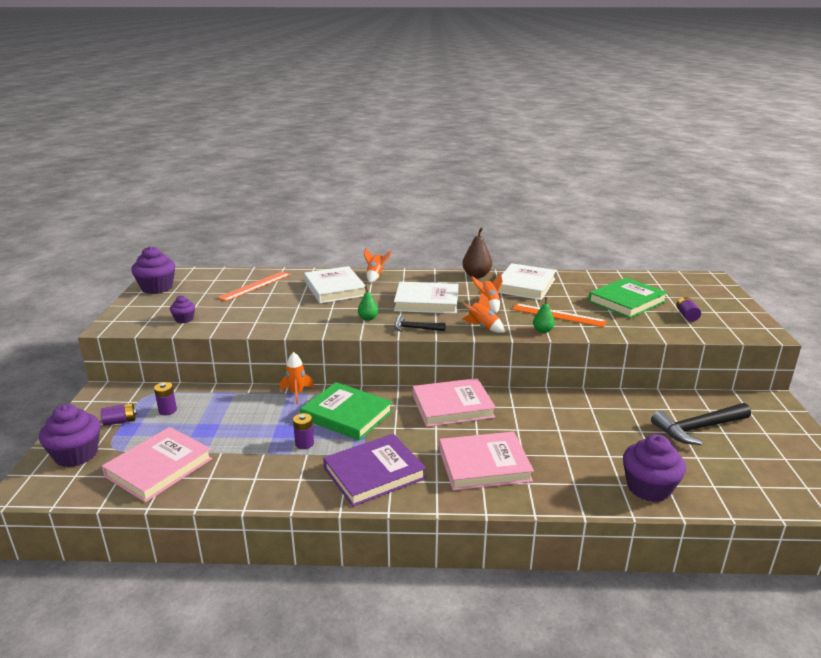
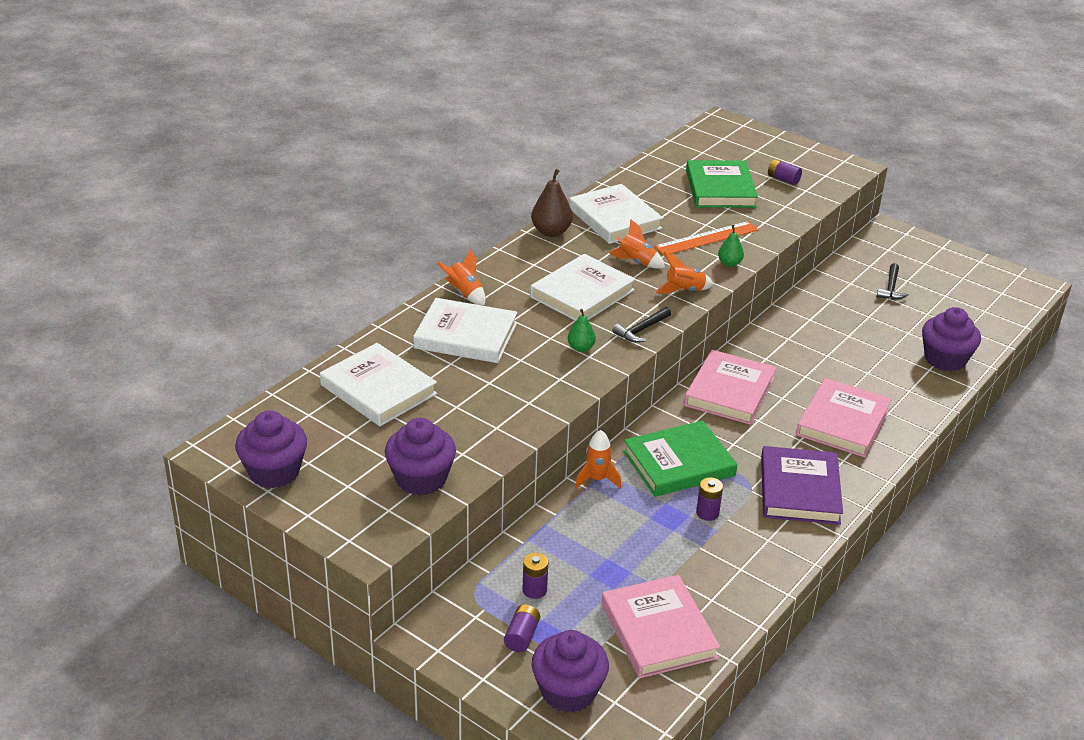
camera: 55 degrees left, 10 degrees up
purple cupcake [170,296,195,323] -> purple cupcake [385,418,456,496], size x1.87
orange ruler [217,271,291,301] -> white book [320,343,437,426]
black hammer [651,403,751,445] -> black hammer [877,263,909,300], size x0.57

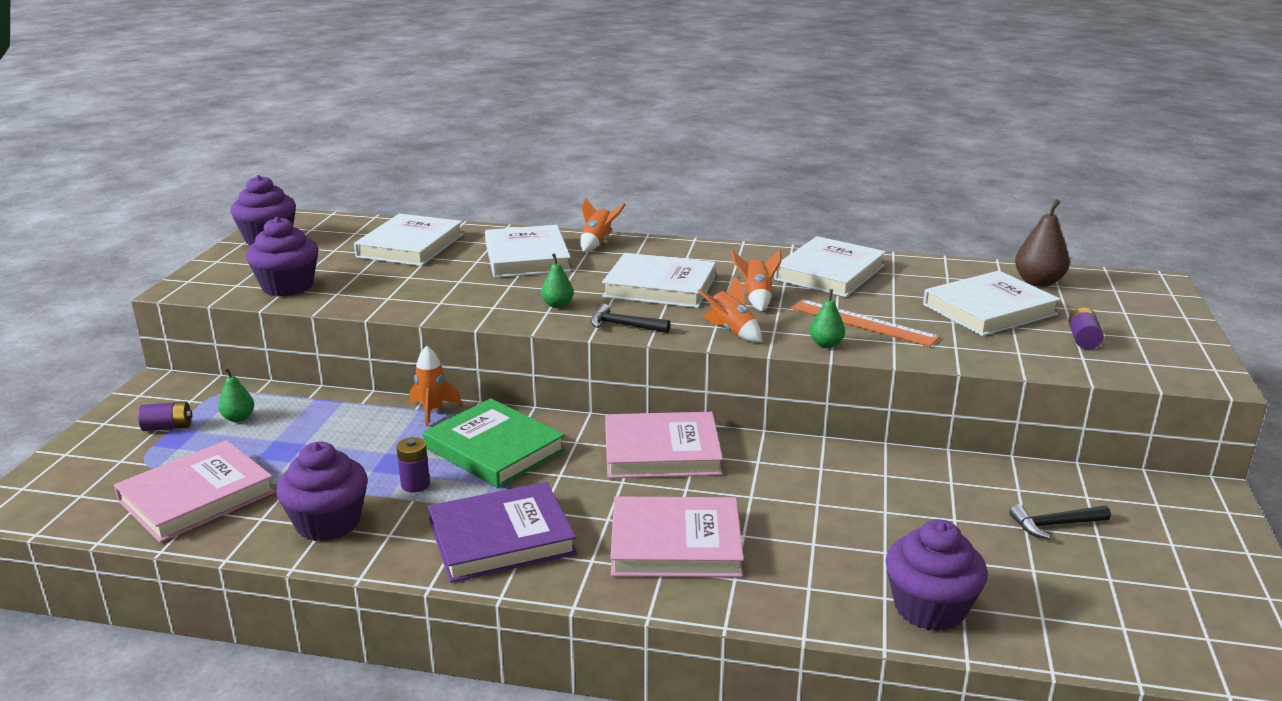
camera: 65 degrees right, 10 degrees down
purple battery [523,553,548,599] -> green pear [218,368,254,422]
brown pear [531,169,573,237] -> brown pear moved to [1015,199,1070,287]
purple cupcake [532,630,609,713] -> purple cupcake moved to [276,442,368,541]
green book [686,160,758,208] -> white book [923,271,1061,336]

